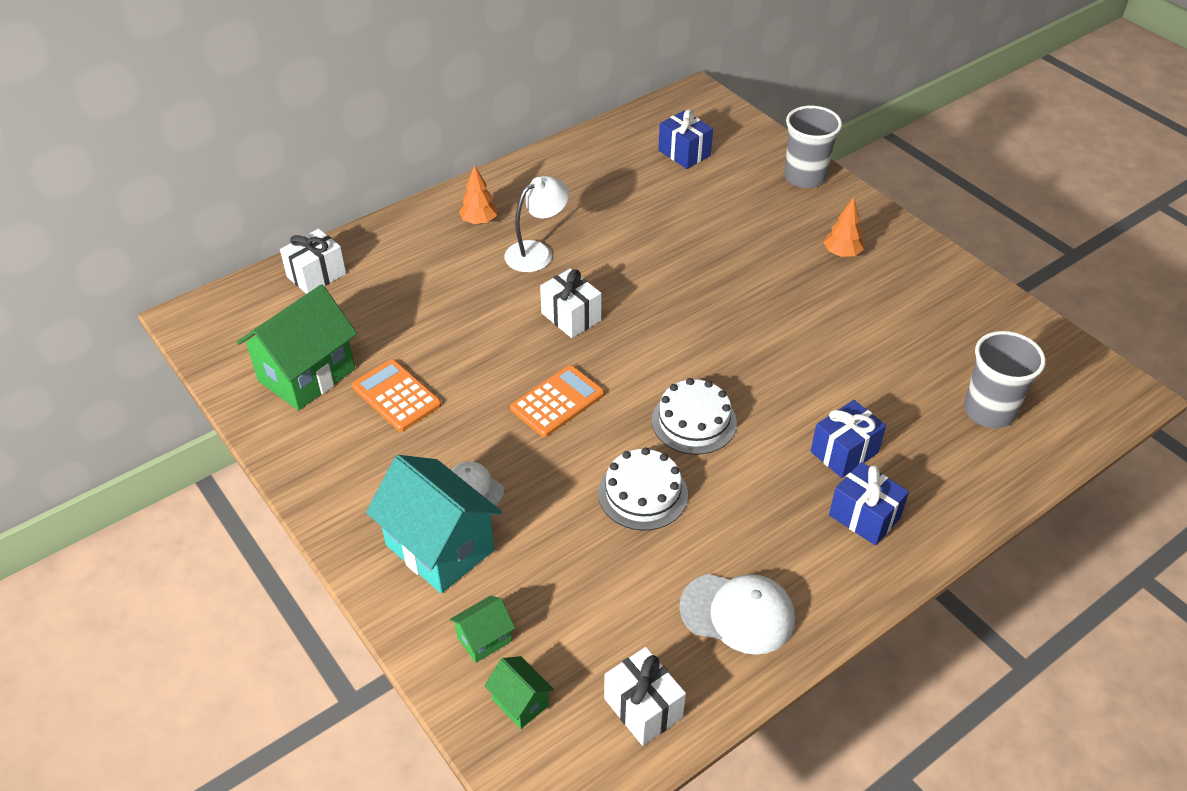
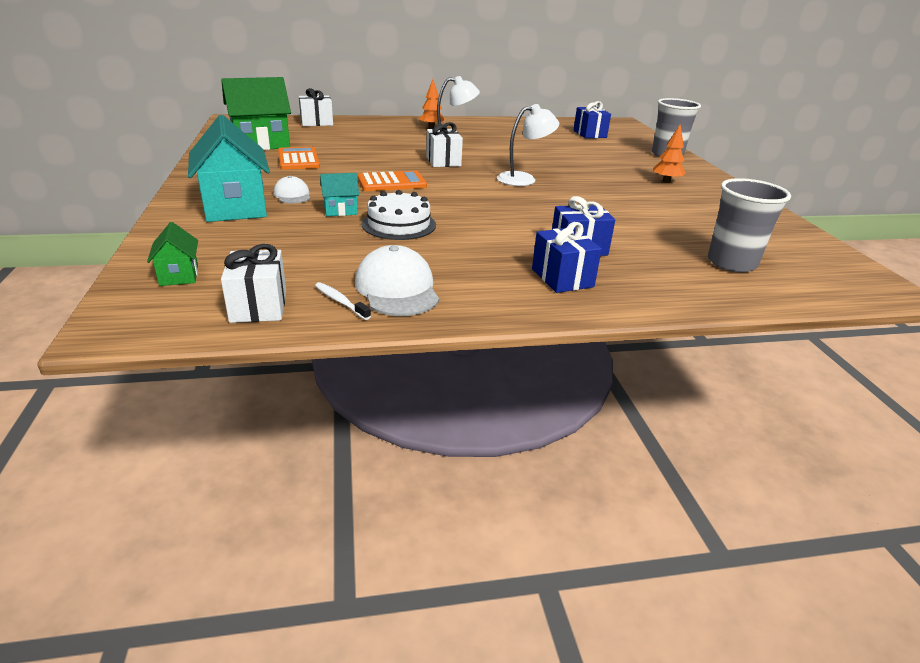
camera: 25 degrees right, 15 degrees down
green house [450,596,515,663] -> none
white cake [652,378,737,455] -> none
white cap [679,574,795,655] -> white cap turned 150 degrees counterclockwise [355,245,439,316]
none -> white toothbrush [315,282,371,320]
none -> turquoise house [320,173,359,216]
none -> white lamp [497,104,559,186]

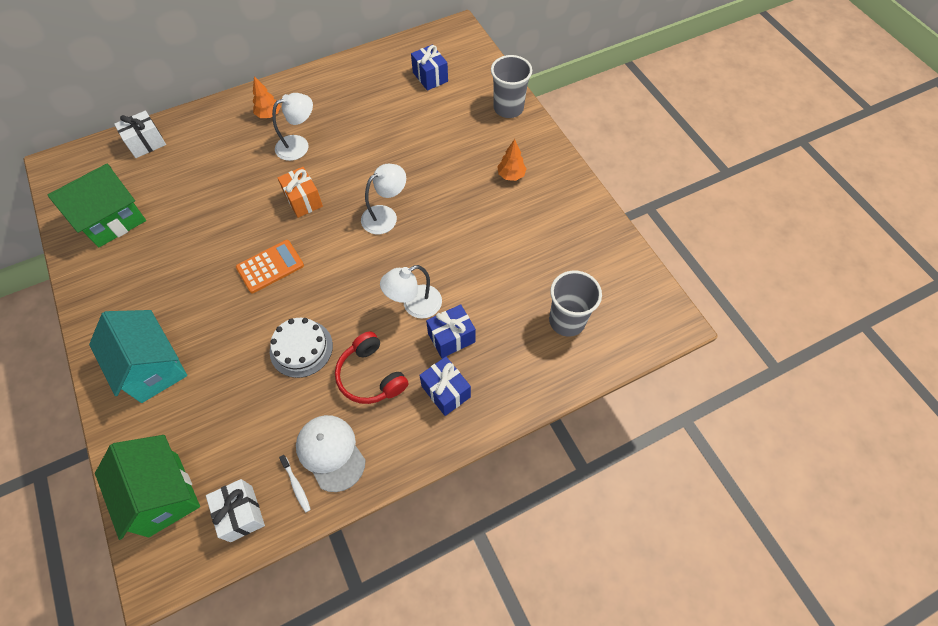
camera: 15 degrees left, 30 degrees up
green house [147,222,198,286] -> green house [95,435,200,540], size x2.12
white cap [273,176,311,204] -> none
orange calculator [278,147,320,170] -> none
white toothbrush [315,282,371,320] -> white toothbrush turned 150 degrees counterclockwise [279,455,311,513]
turquoise house [320,173,359,216] -> none
white gift [426,122,463,167] -> orange gift [278,167,323,218]
none -> red headphones [335,331,408,404]
none -> white lamp [380,265,442,319]

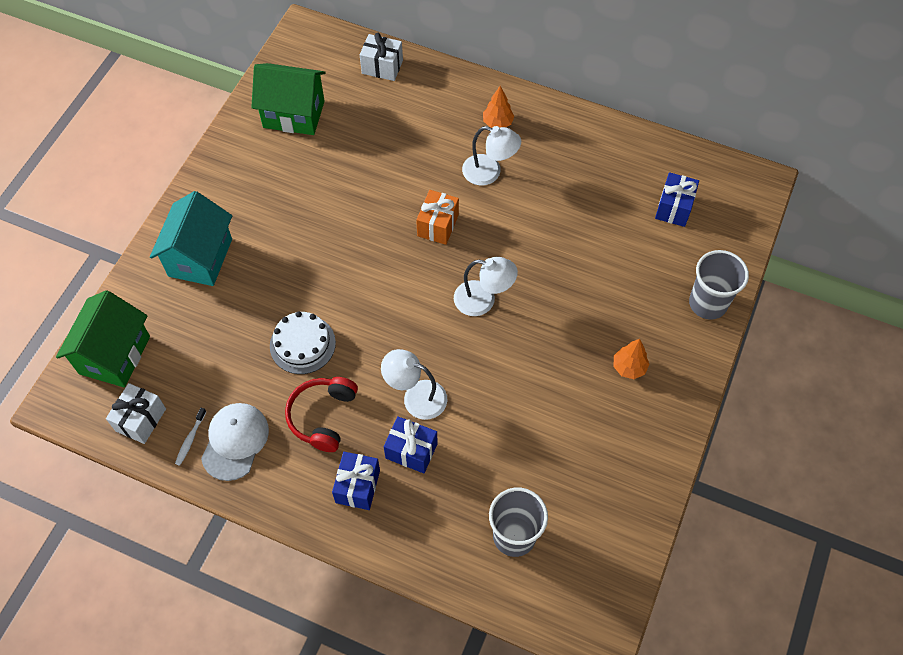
camera: 50 degrees right, 0 degrees up
orange calculator [236,240,304,293] -> none

